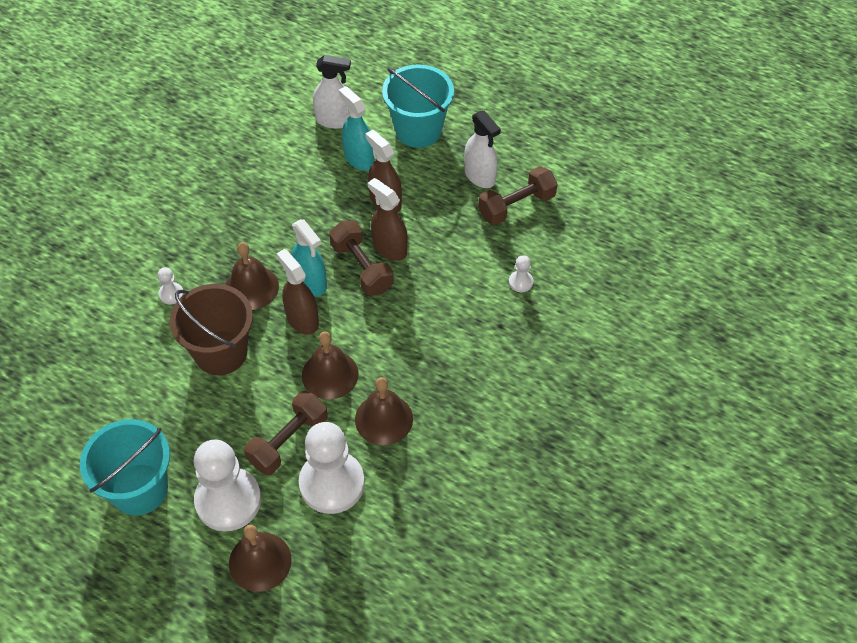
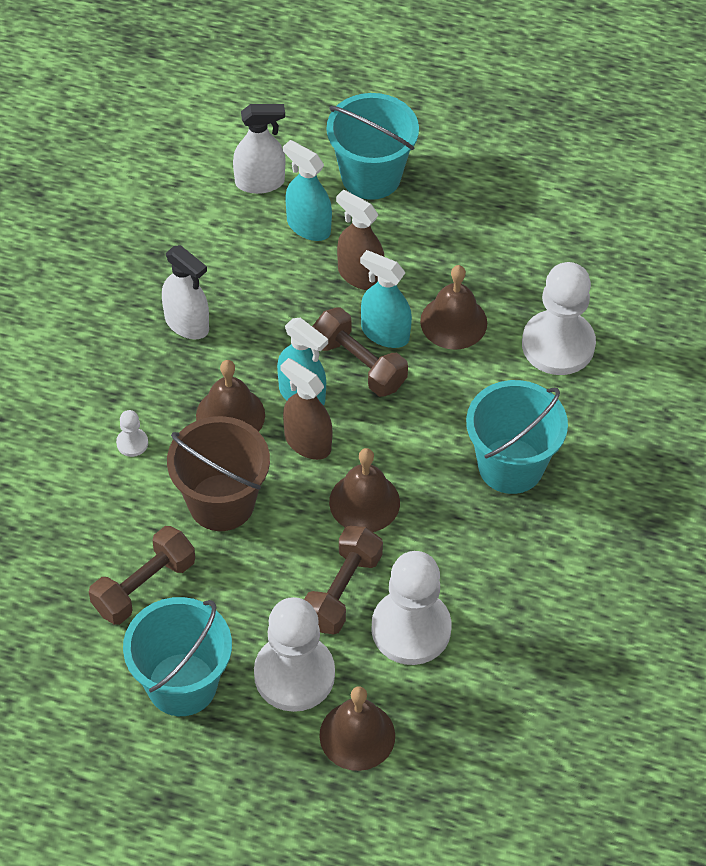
camera: 15 degrees left, 0 degrees up
brown bell [355,377,413,445] -> brown bell moved to [420,265,487,350]
brown spray bottle [368,178,407,261] -> turquoise spray bottle [360,250,412,348]
white spray bottle [464,111,501,188] -> white spray bottle moved to [162,245,209,339]
brown dumbbell [478,166,558,225] -> brown dumbbell moved to [89,526,195,625]
white pawn [509,255,533,292] -> white pawn [522,262,596,375], size x2.39
none -> turquoise bucket [466,380,568,494]

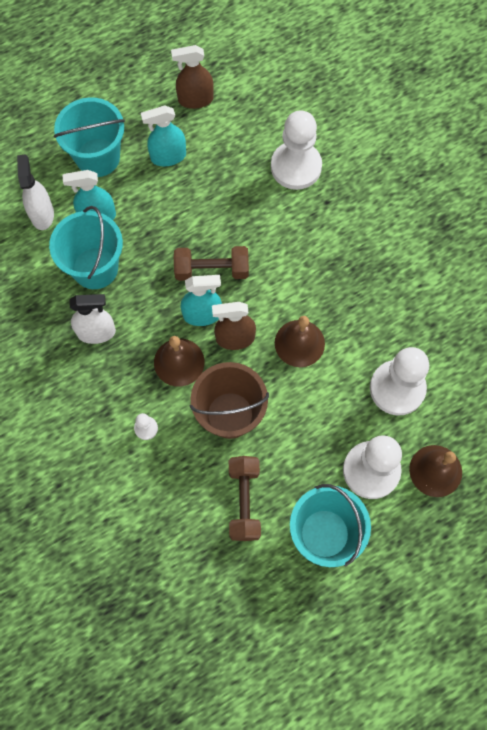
camera: 45 degrees left, 15 degrees up
white spray bottle [233,104,285,194] -> white spray bottle turned 45 degrees counterclockwise [17,154,54,230]
brown dumbbell [304,525,383,634] -> none
brown spray bottle [336,190,385,290] -> brown spray bottle moved to [171,45,214,109]
turquoise spray bottle [360,250,412,348] -> turquoise spray bottle moved to [141,105,186,166]
brown bell [420,265,487,350] -> none
turquoise bucket [466,380,568,494] -> turquoise bucket moved to [49,206,123,289]

